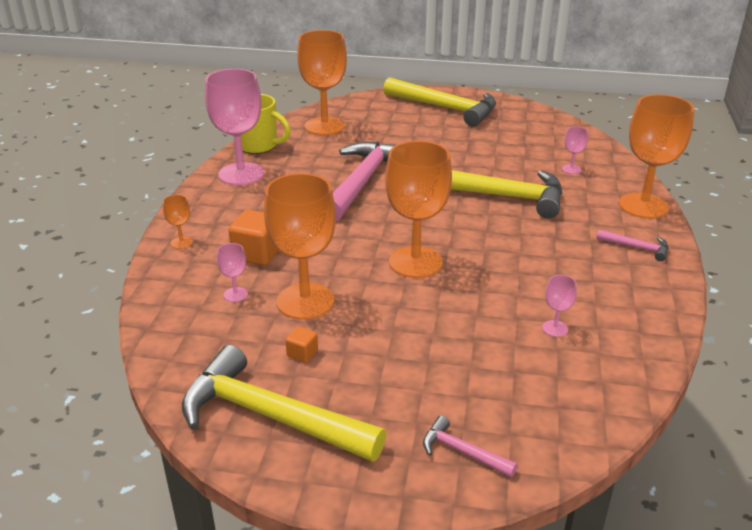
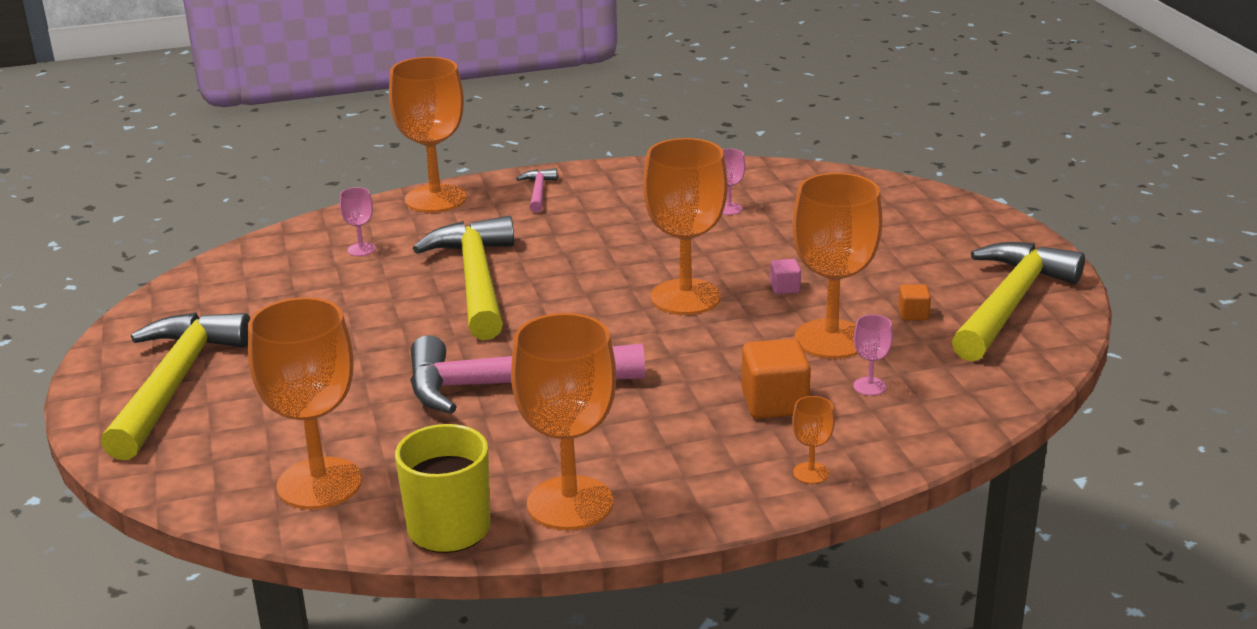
camera: 115 degrees left, 5 degrees down
yellow hammer [182,345,386,462] -> yellow hammer turned 150 degrees counterclockwise [952,242,1085,362]
pink goblet [205,69,264,185] -> orange goblet [511,313,616,530]
pink hammer [423,416,517,477] -> none
none -> pink cube [770,259,801,294]

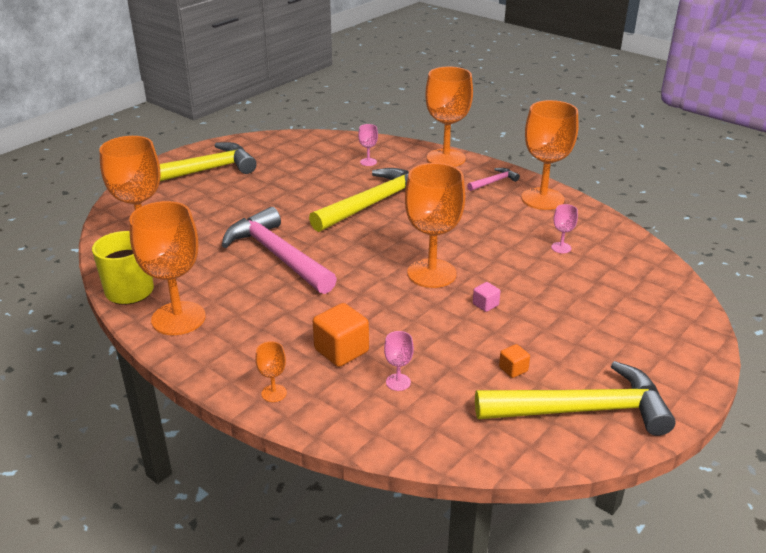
camera: 55 degrees right, 5 degrees up
orange goblet [792,173,882,359] -> orange goblet moved to [521,100,578,210]

